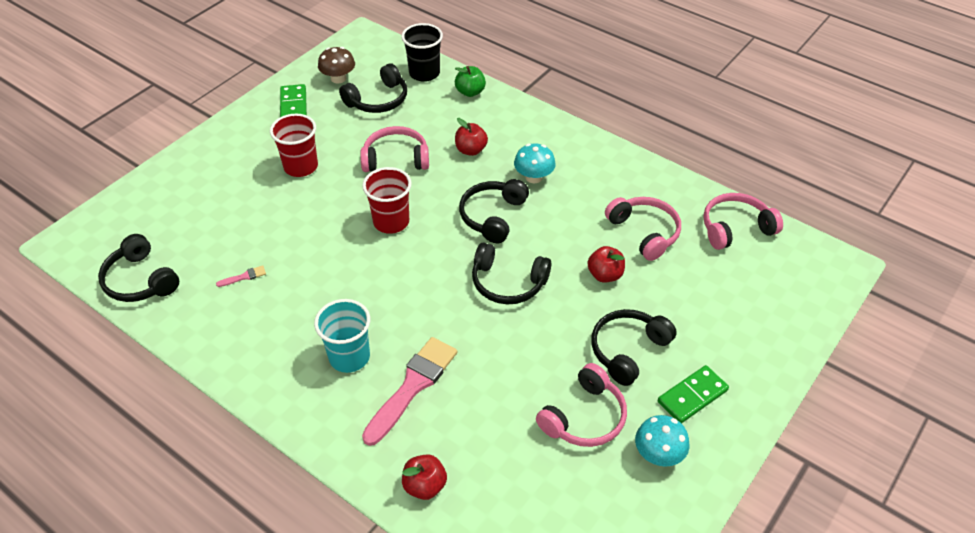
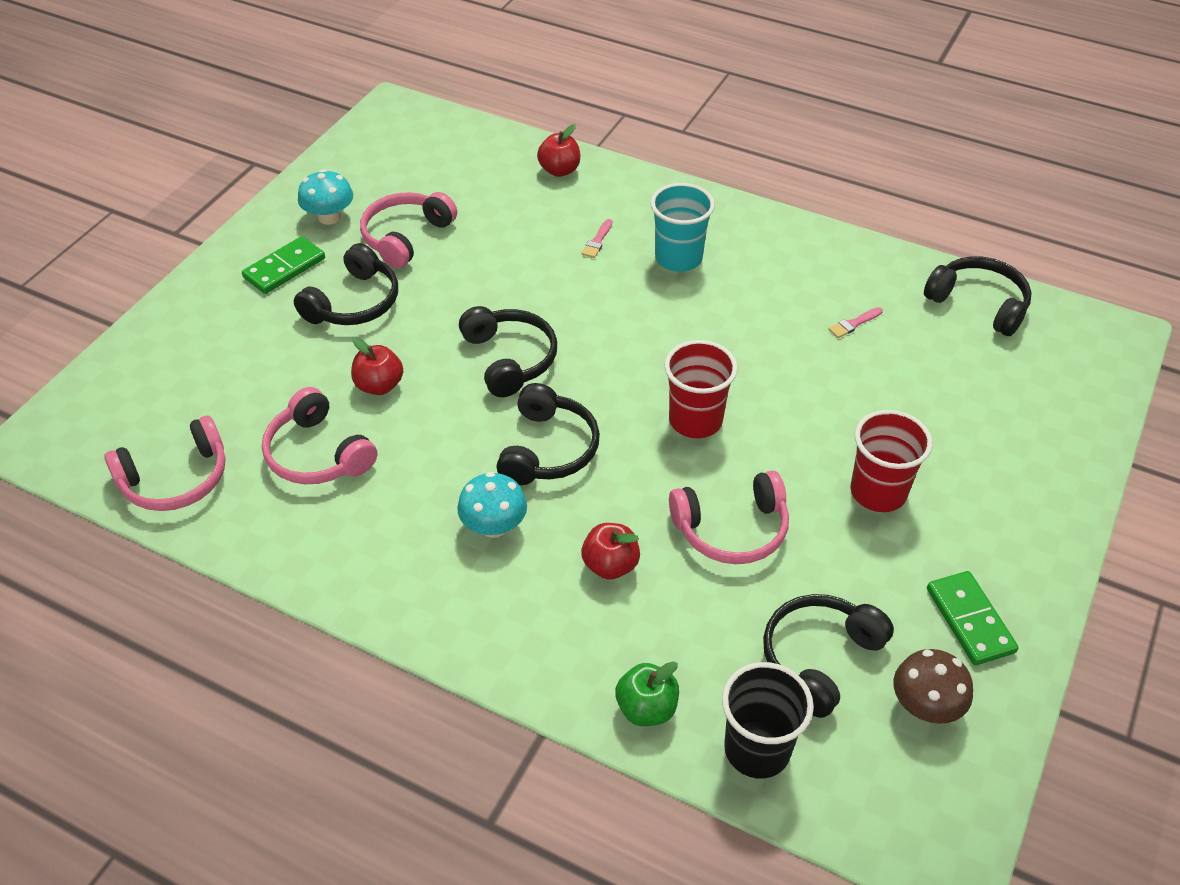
camera: 170 degrees right, 0 degrees up
pink brush [362,337,457,446] -> pink brush [581,219,612,258], size x0.40
black headphones [472,242,551,304] -> black headphones turned 60 degrees clockwise [459,306,557,397]

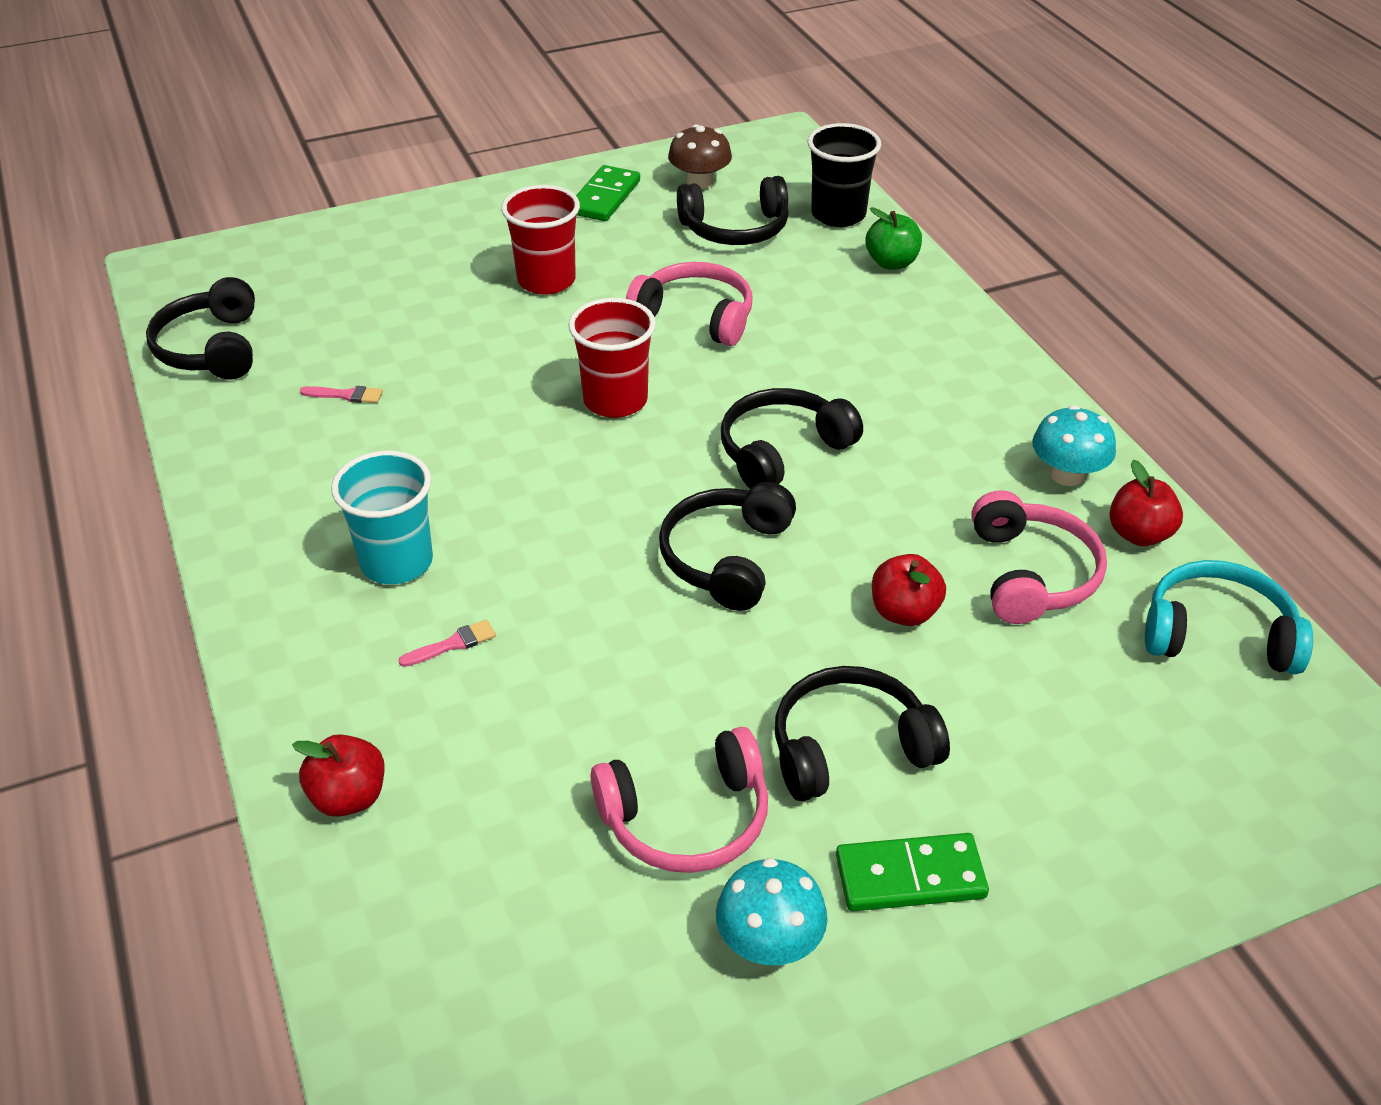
camera: 140 degrees left, 5 degrees down
pink headphones [105,416,225,511] -> turquoise headphones [1145,560,1313,674]
turquoise mushroom [457,472,527,538] -> turquoise mushroom moved to [1032,405,1116,486]
red apple [581,523,640,580] -> red apple moved to [1109,460,1183,546]

